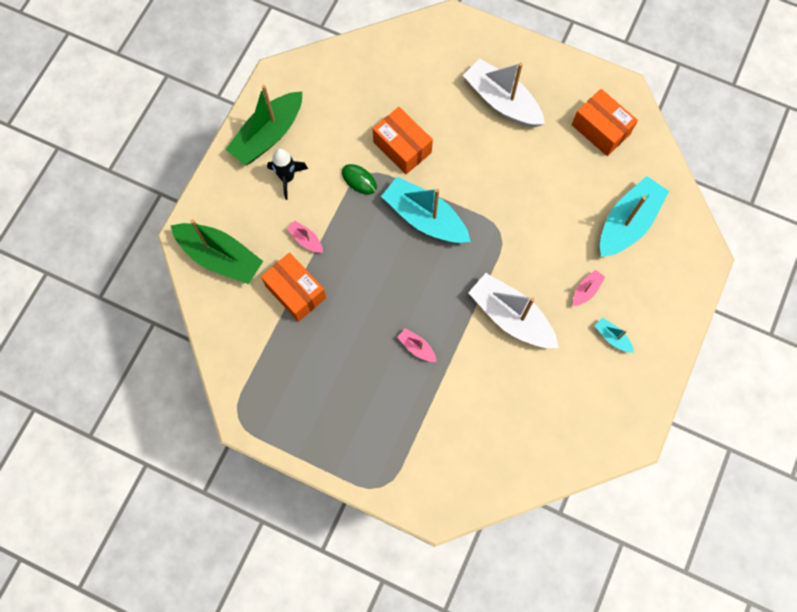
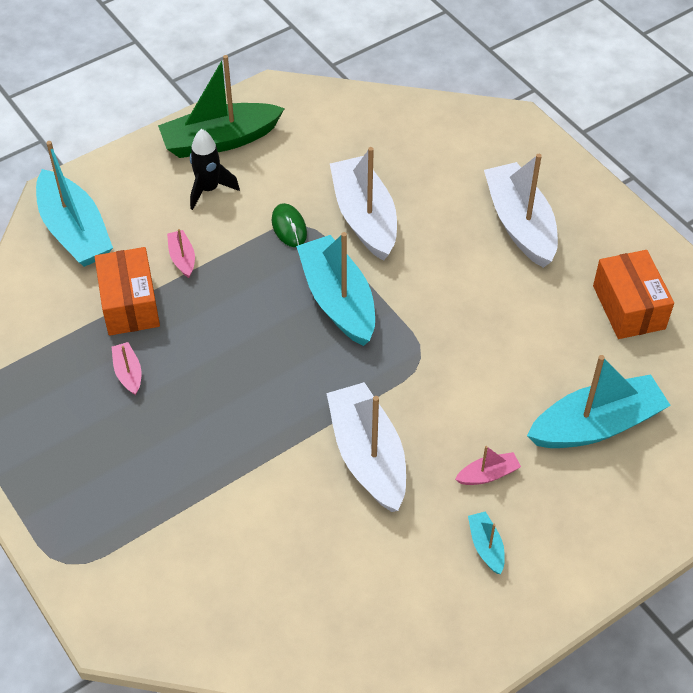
camera: 30 degrees right, 20 degrees down
green boat [171,219,263,284] -> turquoise boat [36,141,113,267]
orange box [373,107,433,174] -> white boat [330,147,397,261]
pink boat [397,328,437,362] -> pink boat moved to [112,342,141,395]

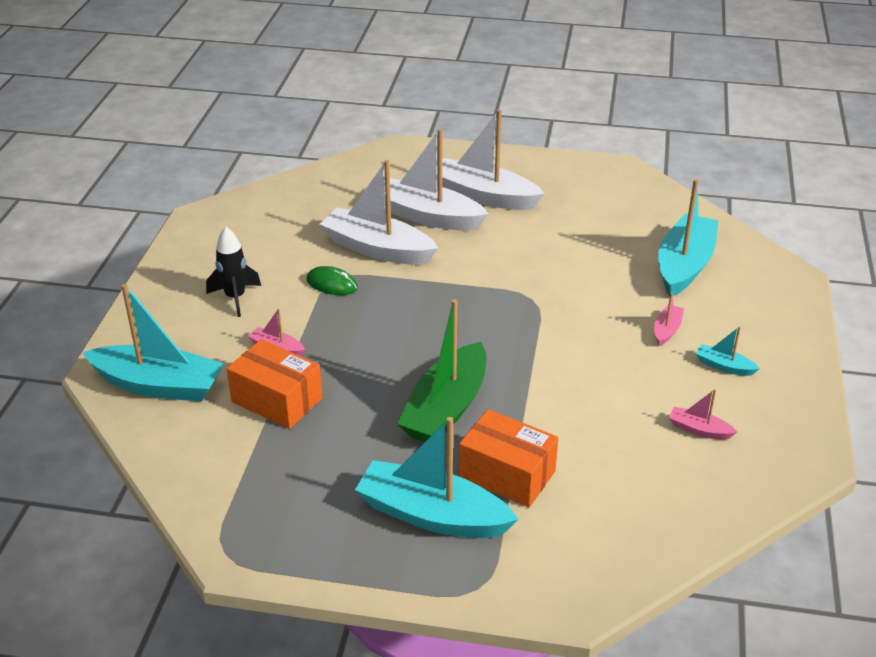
camera: 45 degrees left, 15 degrees down
pink boat [112,342,141,395] -> pink boat moved to [669,389,737,440]
green boat [158,55,285,158] -> green boat moved to [397,299,486,442]
turquoise boat [296,232,375,346] -> turquoise boat moved to [355,417,519,538]
white boat [326,382,406,512] -> white boat moved to [385,129,489,231]
orange box [593,250,674,339] -> orange box moved to [459,409,558,507]

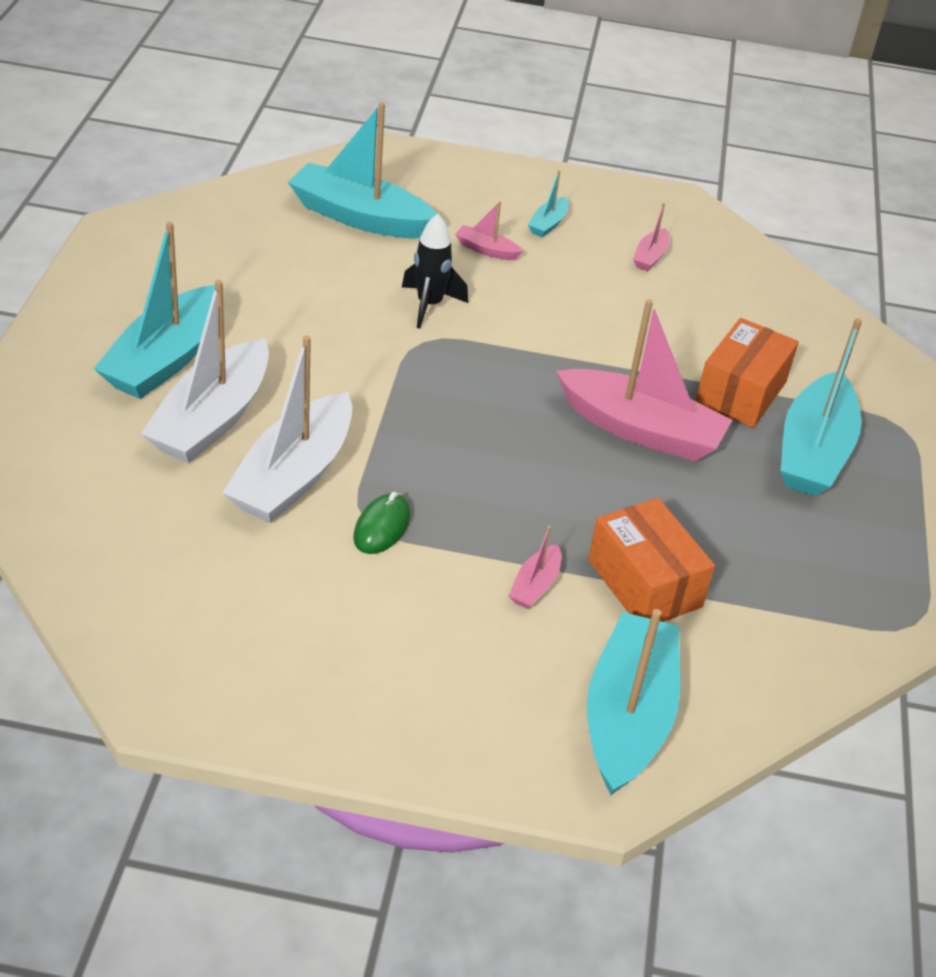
camera: 95 degrees left, 5 degrees up
black rocket [206,227,261,317] -> black rocket moved to [402,214,468,329]
orange box [227,339,323,429] -> orange box turned 60 degrees counterclockwise [588,498,715,622]
green boat [397,299,486,442] -> pink boat [556,299,732,461]
white boat [437,110,545,210] -> turquoise boat [94,222,215,399]

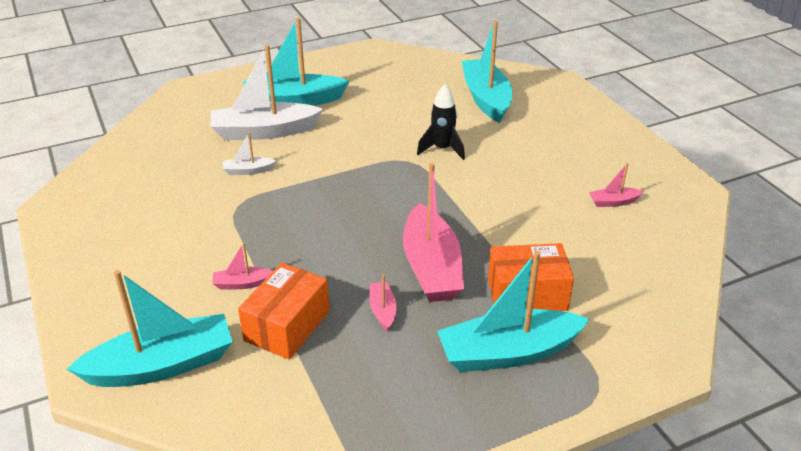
camera: 60 degrees right, 5 degrees down
white boat [222,335,353,523] -> white boat [223,133,276,175], size x0.44
green mouse [353,492,411,554] -> none
pink boat [455,201,523,260] -> pink boat moved to [370,274,397,331]
turquoise boat [528,170,569,237] -> none

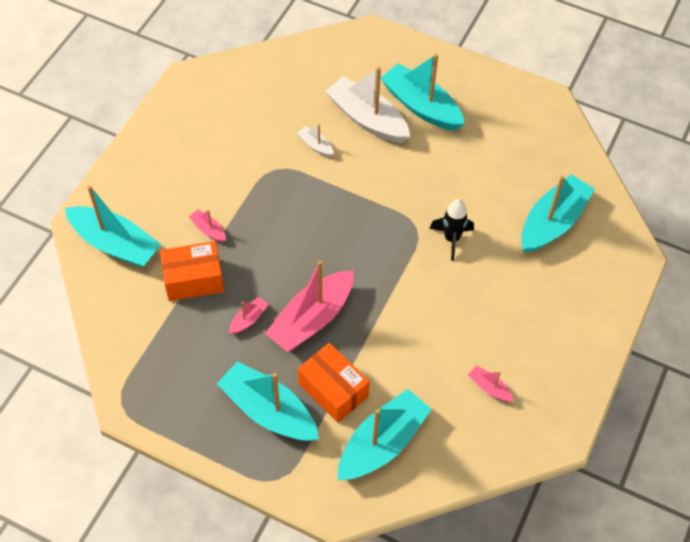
camera: 50 degrees right, 20 degrees up
none -> turquoise boat [338,389,432,480]

